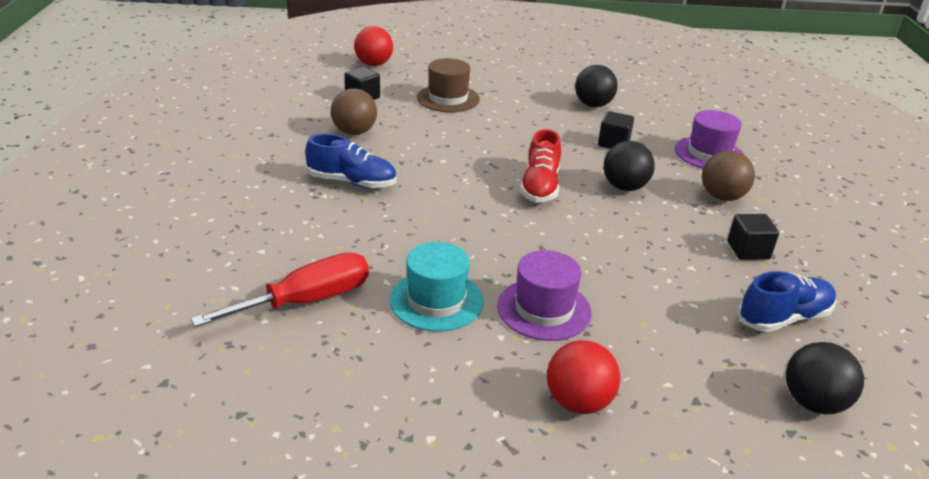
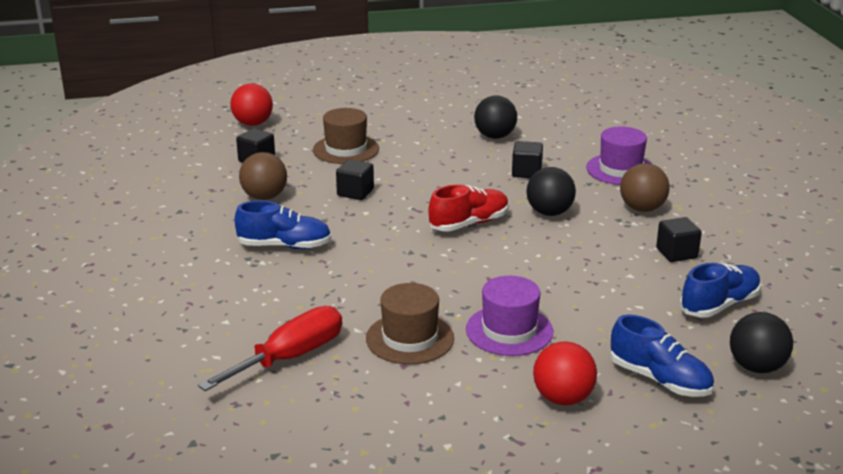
camera: 10 degrees left, 5 degrees down
turquoise hat [390,242,484,332] -> brown hat [366,283,454,364]
red shoe [520,129,561,202] -> red shoe turned 120 degrees counterclockwise [428,185,509,231]
none -> black cube [336,159,374,200]
none -> blue shoe [611,315,714,397]

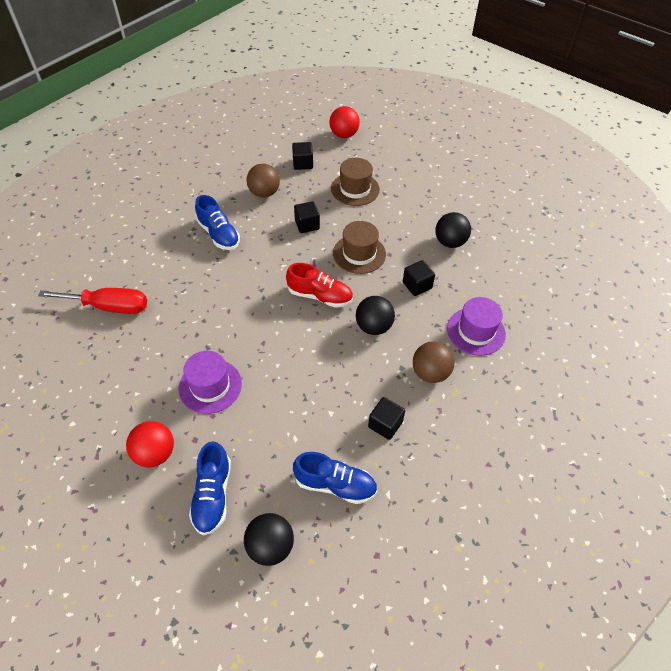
camera: 50 degrees right, 25 degrees up
brown hat [366,283,454,364] -> brown hat moved to [333,221,386,274]

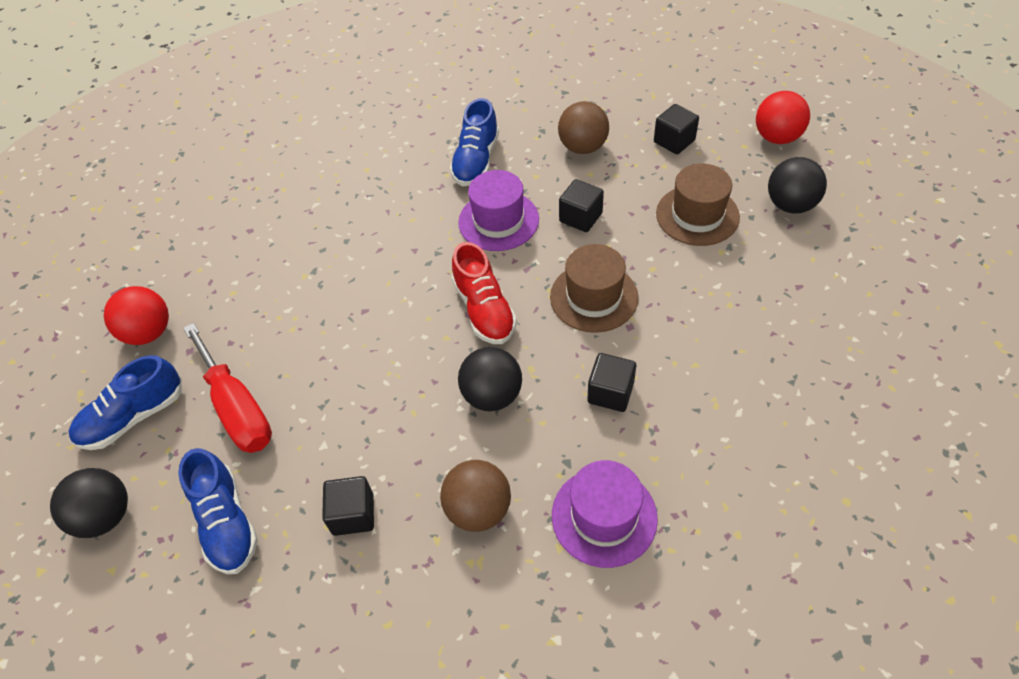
camera: 55 degrees right, 0 degrees up
red screwdriver [38,288,147,314] -> red screwdriver moved to [183,323,272,453]
purple hat [179,351,242,414] -> purple hat moved to [458,170,539,251]
black ball [435,212,471,248] -> black ball moved to [768,157,827,213]

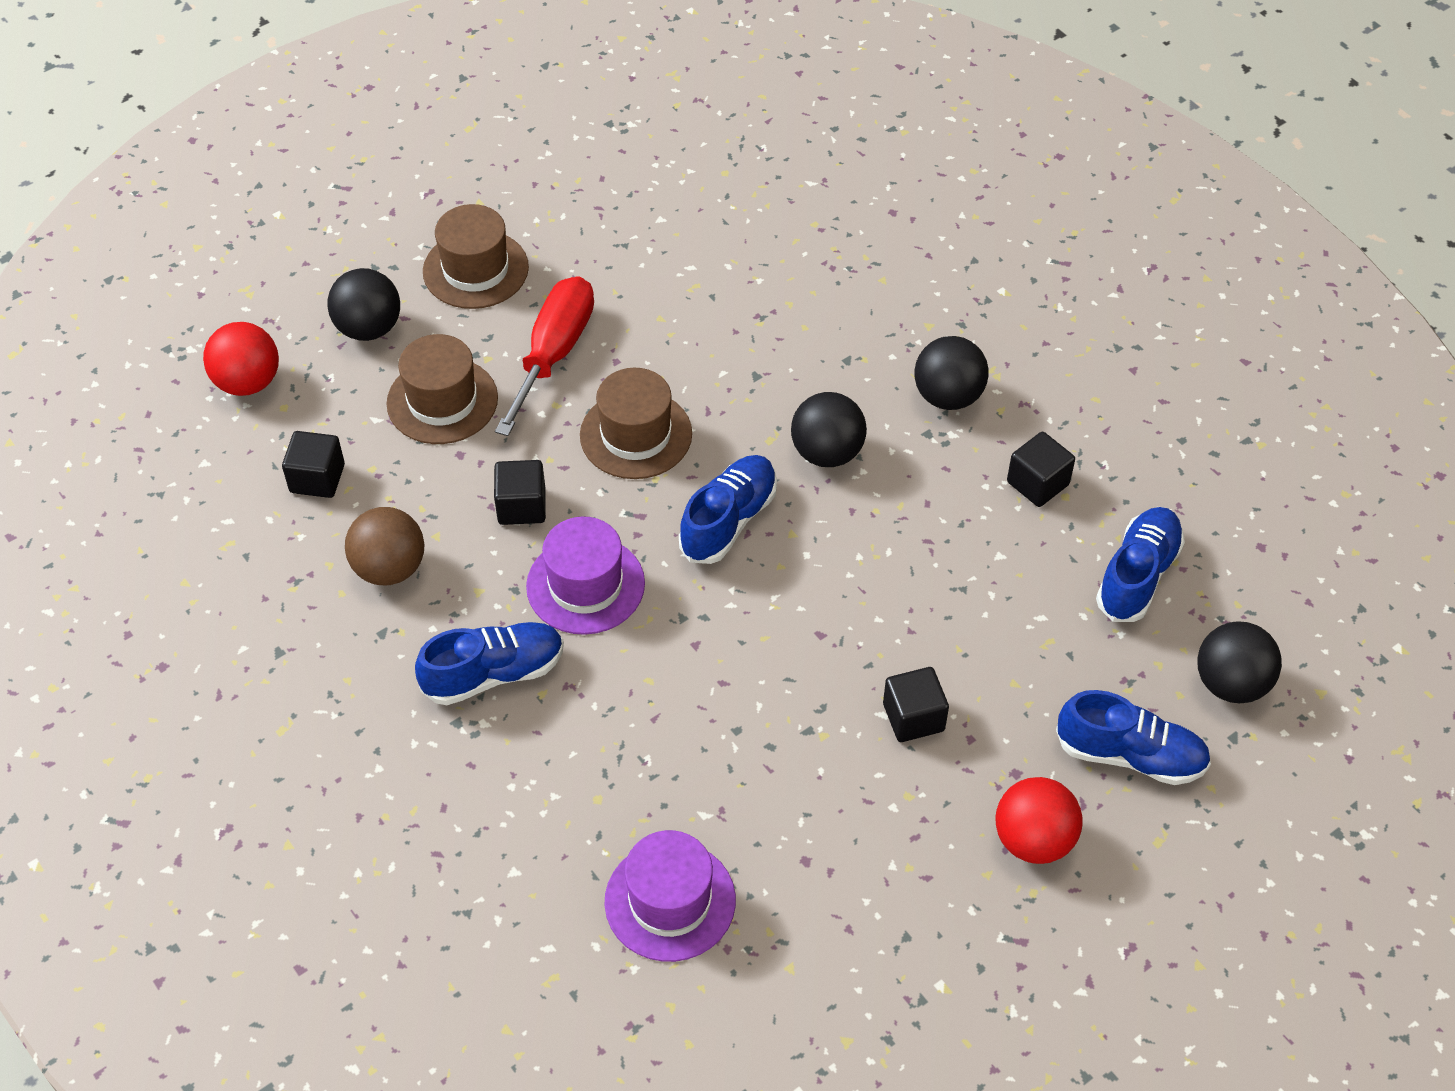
camera: 130 degrees left, 0 degrees up
red screwdriver [183,323,272,453] -> red screwdriver moved to [495,276,594,436]
brown ball [440,460,511,532] -> black ball [915,336,988,410]
red shoe [452,242,517,344] -> blue shoe [679,455,777,564]
purple hat [552,460,658,568] -> purple hat moved to [605,830,736,962]
black cube [588,353,636,412] -> black cube moved to [883,667,949,742]
none -> brown hat [423,204,529,309]

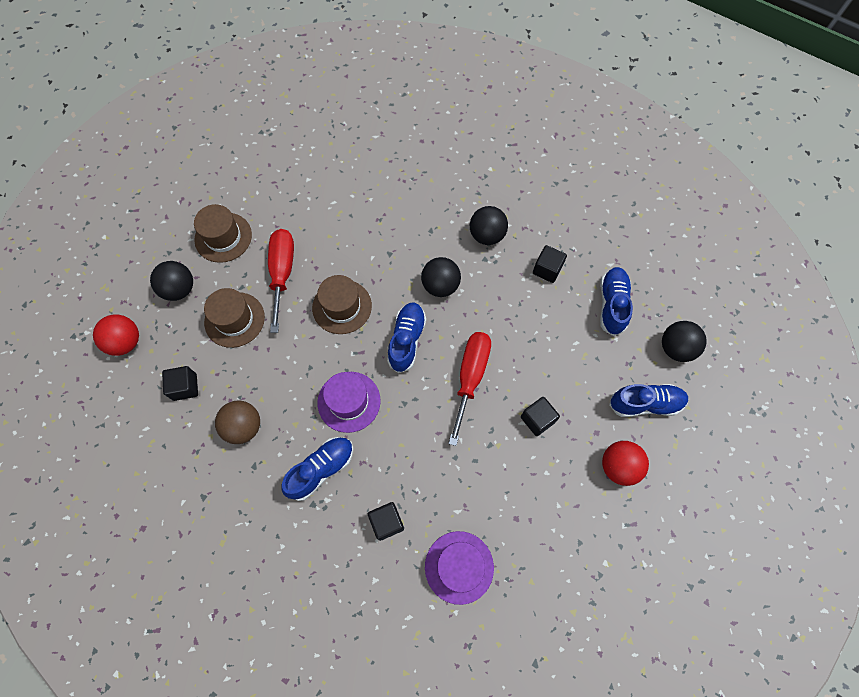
camera: 20 degrees left, 15 degrees up
black cube [494,460,546,525] -> black cube moved to [368,502,404,541]
none -> red screwdriver [448,332,491,446]

